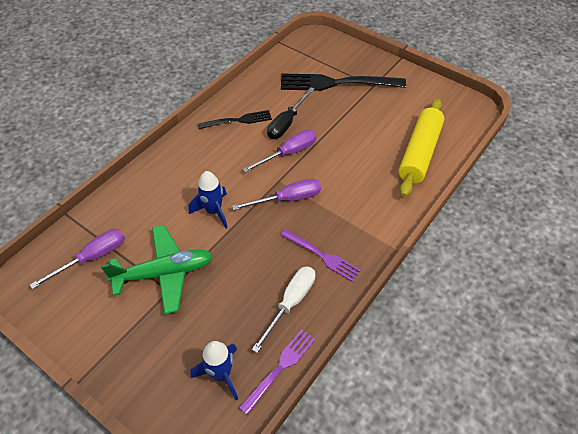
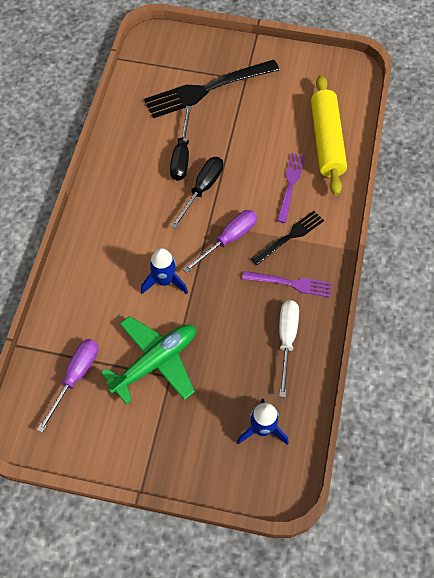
camera: 25 degrees left, 10 degrees up
black fork [198,110,272,129] -> black fork moved to [251,211,324,265]
purple fork [239,329,315,415] -> purple fork moved to [277,153,305,223]
purple screwdriver [243,129,317,173] -> black screwdriver [171,157,223,229]

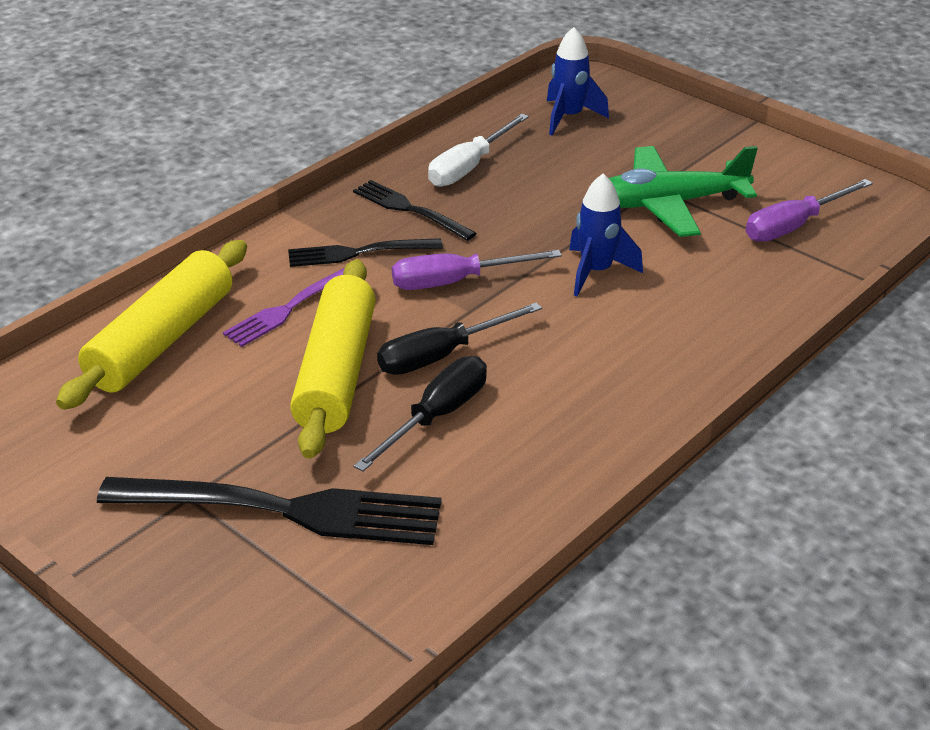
camera: 150 degrees left, 25 degrees down
purple fork [242,271,332,297] -> black fork [353,180,476,241]
none -> yellow rolling pin [290,259,376,459]

